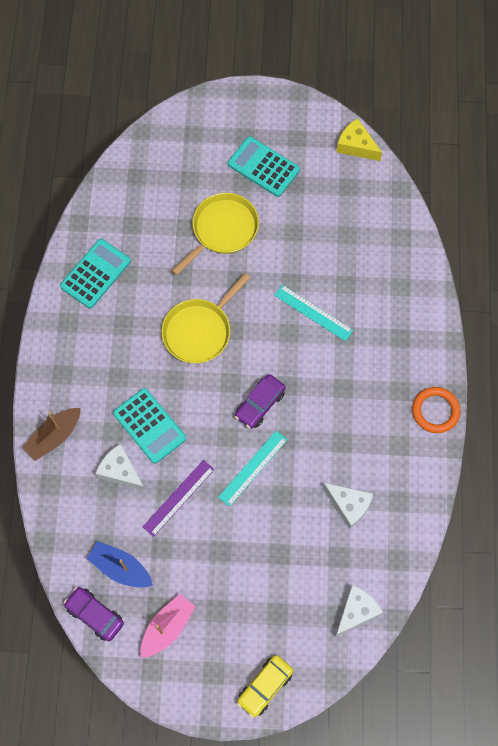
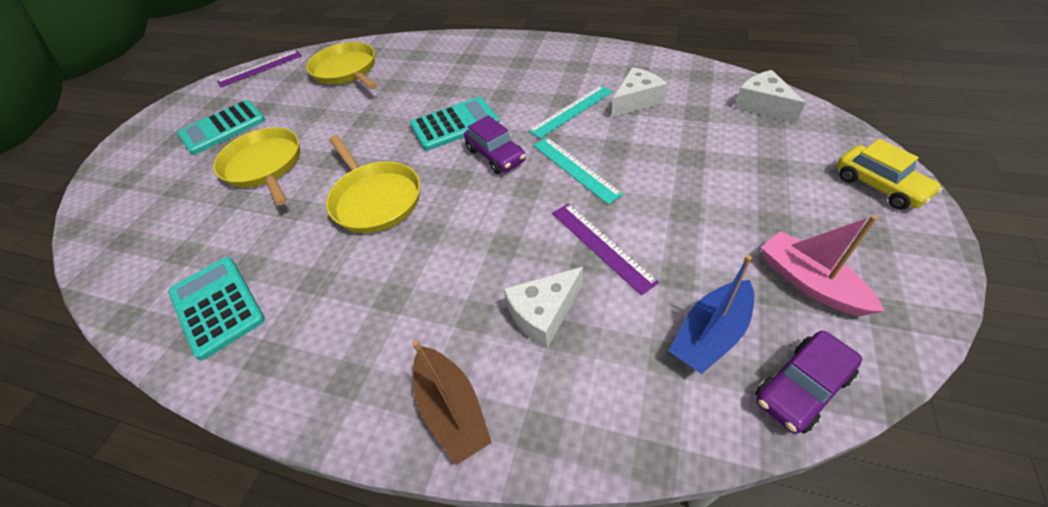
camera: 70 degrees left, 20 degrees down
turquoise calculator [113,388,186,464] -> turquoise calculator moved to [410,97,499,151]
turquoise ruler [274,285,353,341] -> turquoise ruler moved to [528,85,613,138]
yellow cheese [336,118,382,161] -> purple ruler [217,50,302,88]
orange ring [412,387,460,433] -> none
none -> yellow pan [306,42,377,89]

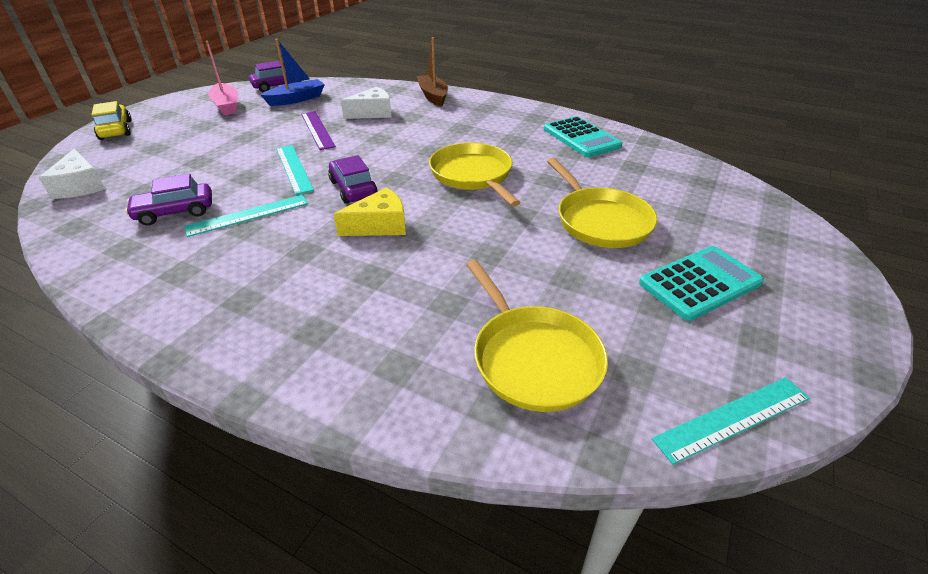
camera: 175 degrees left, 10 degrees down
purple ruler [217,50,302,88] -> turquoise ruler [652,377,810,465]
turquoise calculator [410,97,499,151] -> yellow cheese [334,187,406,236]
white cheese [611,67,667,118] -> purple car [125,174,212,226]

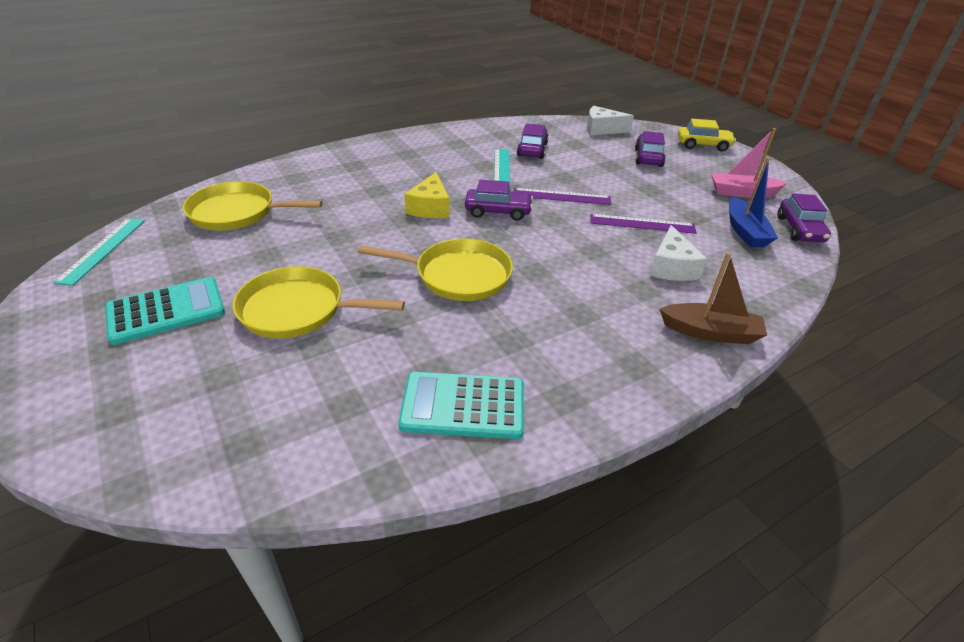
camera: 120 degrees right, 0 degrees up
turquoise ruler [276,145,314,195] -> purple ruler [514,188,611,205]
turquoise calculator [639,246,764,321] -> turquoise calculator turned 120 degrees counterclockwise [105,277,225,345]
none -> purple car [635,131,666,167]

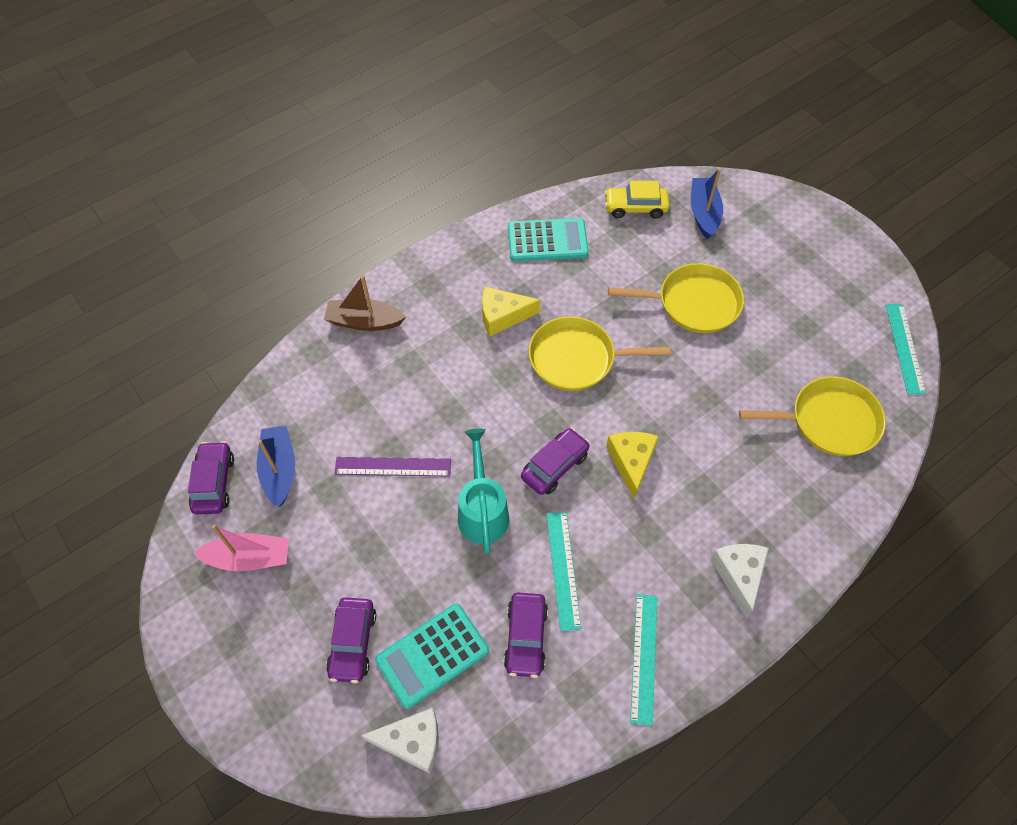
camera: 175 degrees right, 20 degrees up
turquoise calculator [105,277,225,345] -> turquoise calculator moved to [375,603,489,709]
purple car [465,180,533,221] -> purple car turned 135 degrees clockwise [521,428,590,495]
purple ruler [514,188,611,205] -> turquoise watering can [458,429,509,554]
white cheese [649,225,707,281] -> white cheese moved to [710,544,769,618]
yellow car [678,119,736,152] -> yellow car moved to [605,181,670,219]
none -> yellow cheese [482,287,540,336]
none -> turquoise ruler [630,594,657,726]
none -> blue boat [691,168,723,239]

